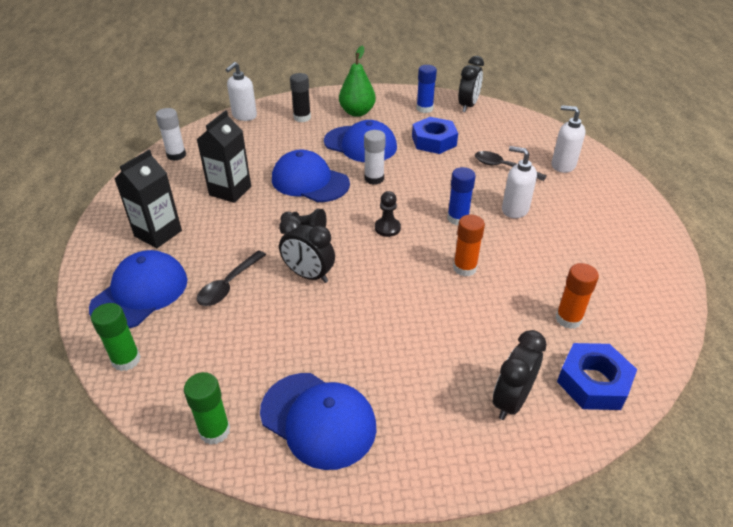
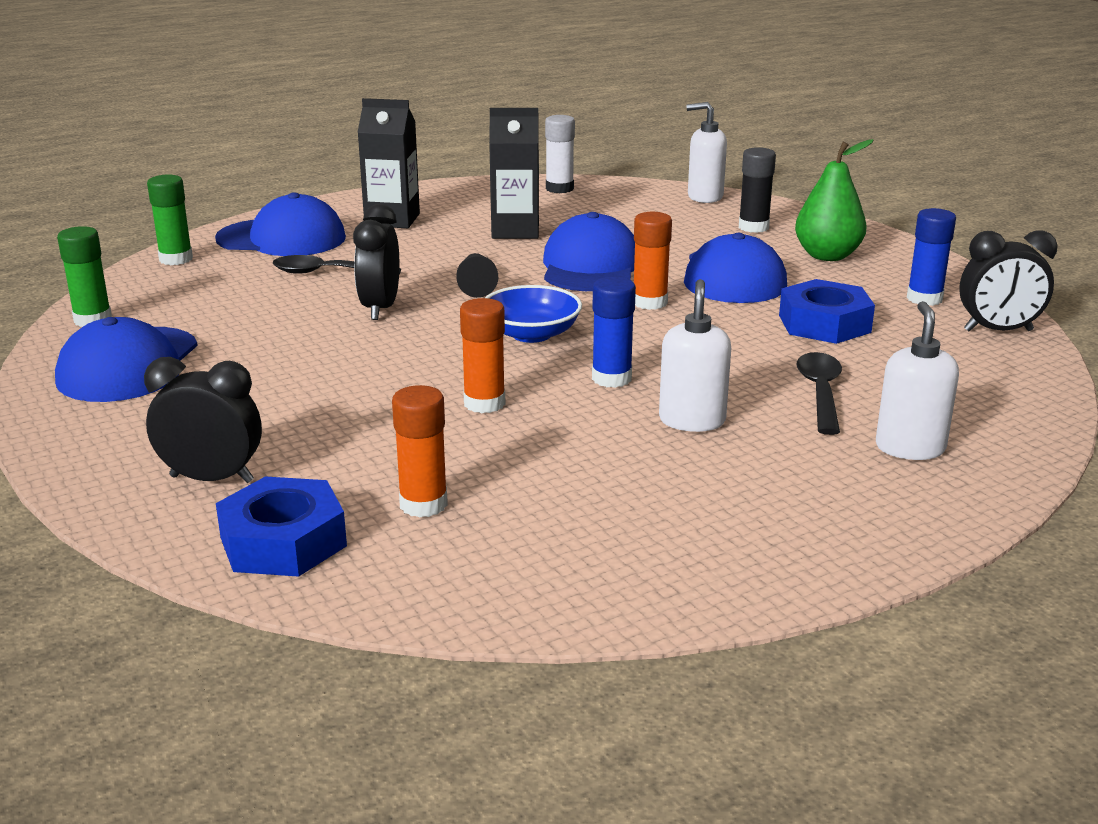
camera: 65 degrees right, 15 degrees down
white glue stick [364,130,386,185] -> orange glue stick [634,212,672,310]
black pawn [375,191,401,237] -> blue bowl [485,285,582,343]

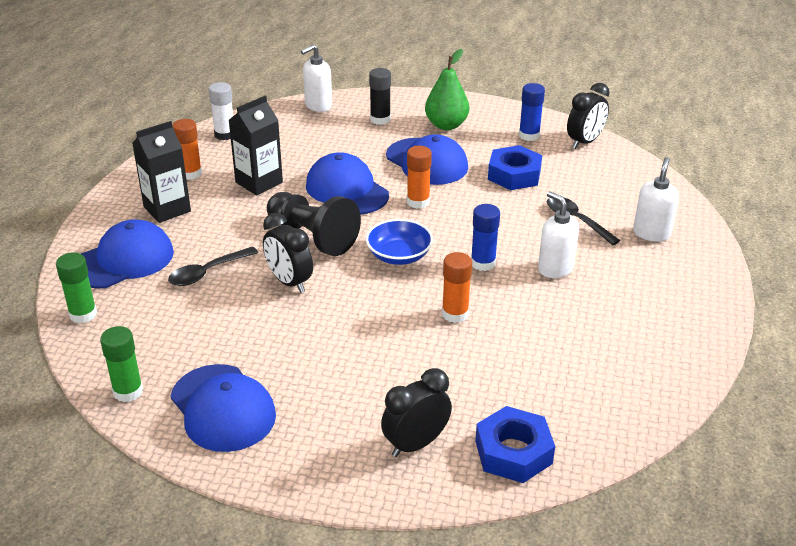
camera: 45 degrees left, 10 degrees up
orange glue stick [392,385,448,518] -> orange glue stick moved to [172,119,202,180]
black pawn [456,253,498,298] -> black pawn [267,192,361,256], size x1.99
white soap dispenser [876,301,959,460] -> white soap dispenser turned 60 degrees clockwise [633,157,679,242]

